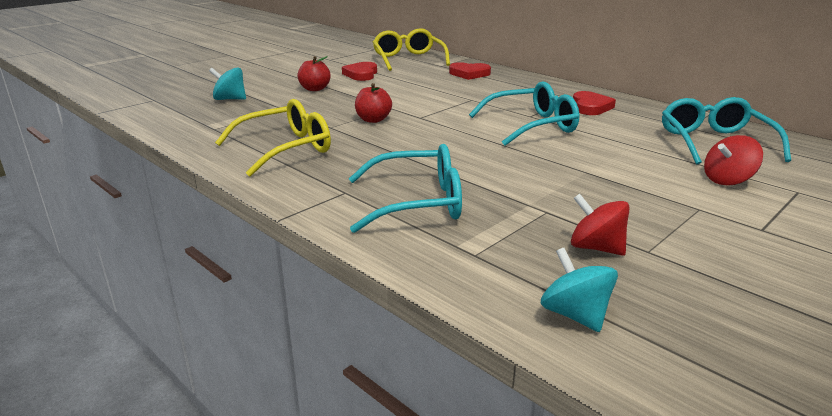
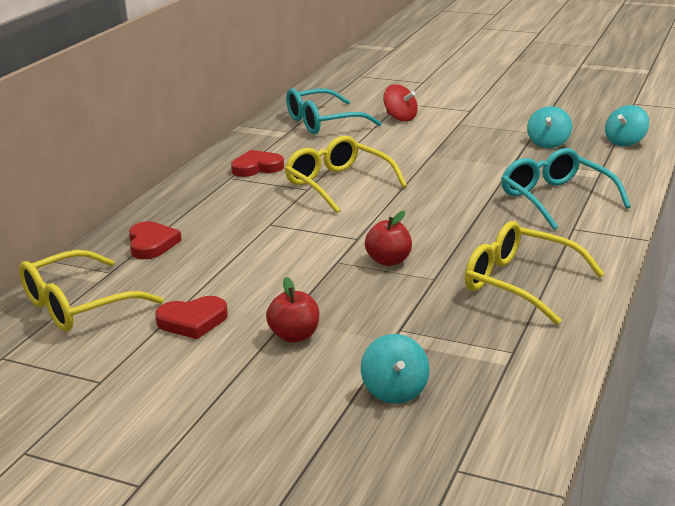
camera: 110 degrees left, 0 degrees up
turquoise glasses [469,81,579,146] -> yellow glasses [285,136,407,213]
red spinning top [571,194,630,256] -> turquoise spinning top [527,106,572,148]

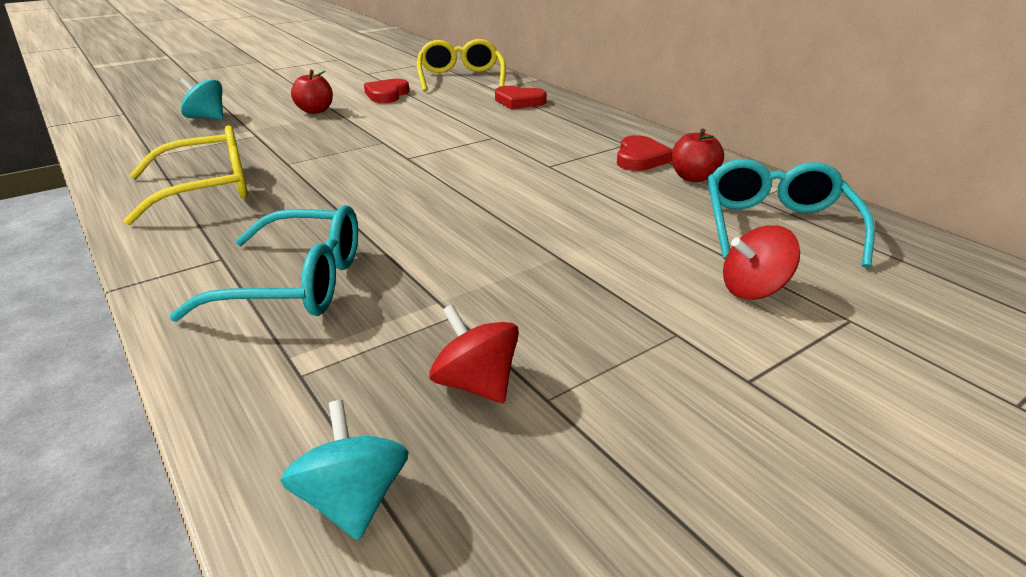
camera: 120 degrees right, 5 degrees up
yellow glasses [285,136,407,213] -> none
red apple [365,211,412,266] -> red apple moved to [672,129,724,182]
turquoise spinning top [527,106,572,148] -> red spinning top [429,304,519,403]

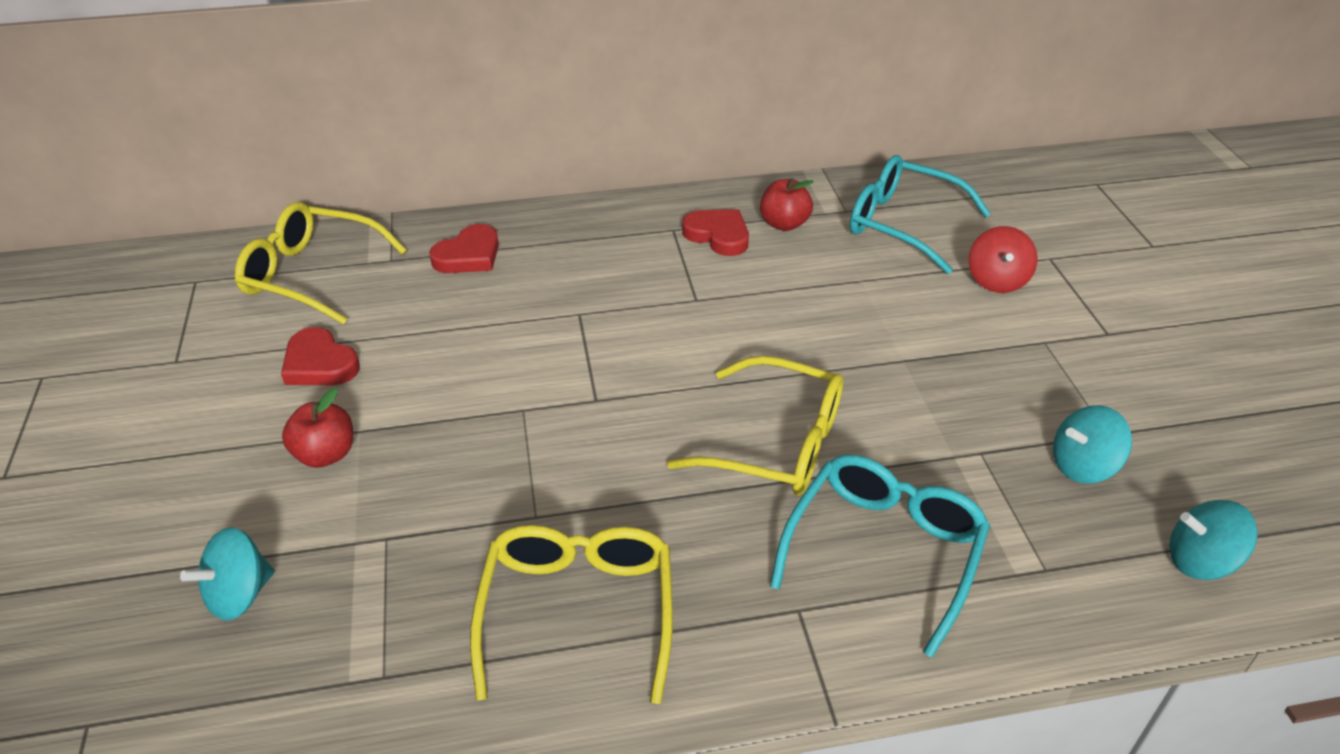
camera: 65 degrees left, 10 degrees up
red spinning top [429,304,519,403] -> turquoise spinning top [1053,405,1132,484]
none -> yellow glasses [667,356,843,496]

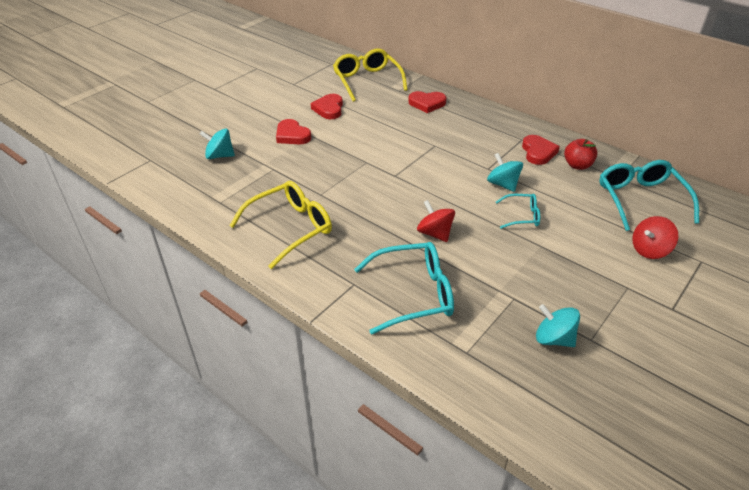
camera: 50 degrees right, 0 degrees up
red apple [282,388,353,468] -> red heart [276,119,311,144]
yellow glasses [667,356,843,496] -> red spinning top [417,200,455,242]
turquoise spinning top [1169,500,1258,580] -> turquoise spinning top moved to [487,153,523,192]
none -> turquoise glasses [496,194,540,229]

